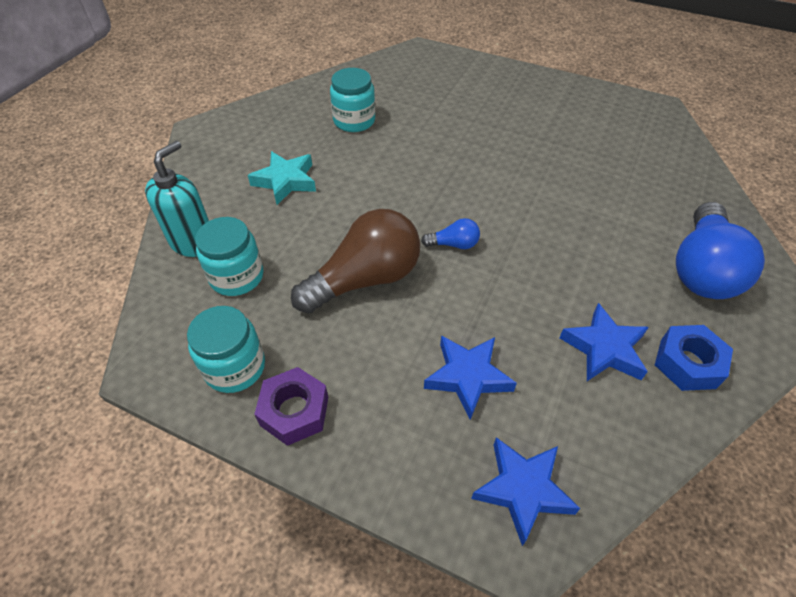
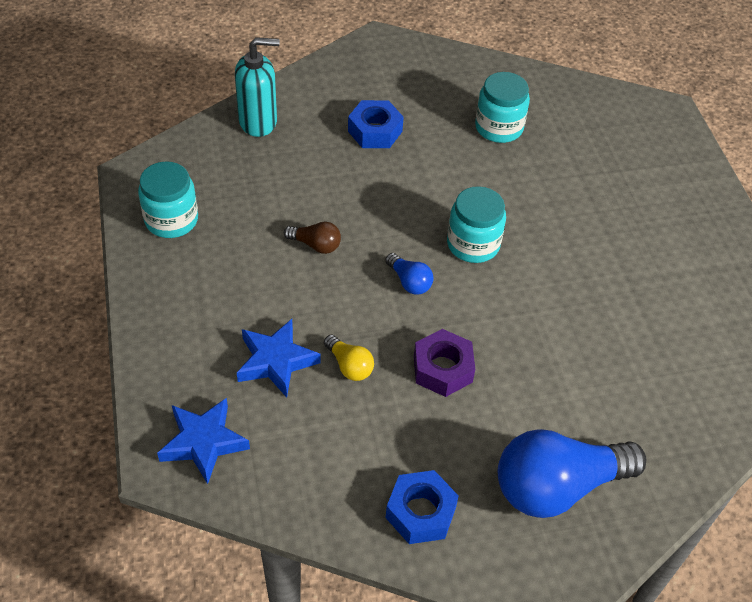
camera: 50 degrees right, 0 degrees up
turquoise jar [195,217,263,296] -> turquoise jar moved to [447,186,506,263]
turquoise star [248,151,316,205] -> blue nut [348,100,404,148]
purple nut [254,367,328,446] -> purple nut moved to [414,329,475,397]
brown light bulb [291,209,420,314] -> brown light bulb [284,222,341,254], size x0.44
blue star [559,303,649,381] -> none
none -> yellow light bulb [324,335,374,381]

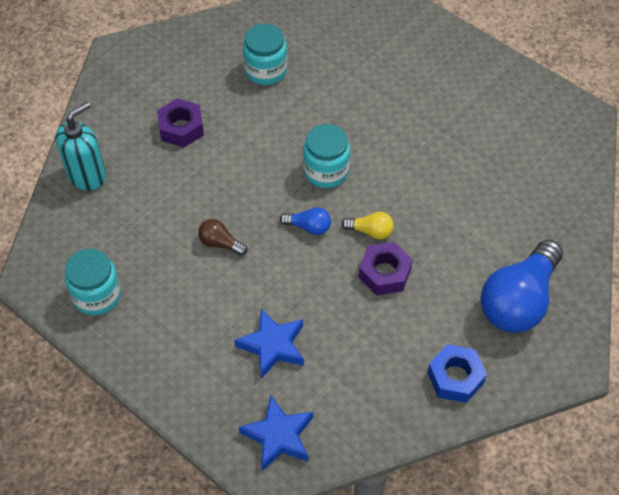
camera: 35 degrees left, 5 degrees up
brown light bulb [284,222,341,254] -> brown light bulb turned 135 degrees counterclockwise [198,219,247,256]
yellow light bulb [324,335,374,381] -> yellow light bulb moved to [341,212,394,239]
blue nut [348,100,404,148] -> purple nut [157,98,204,148]

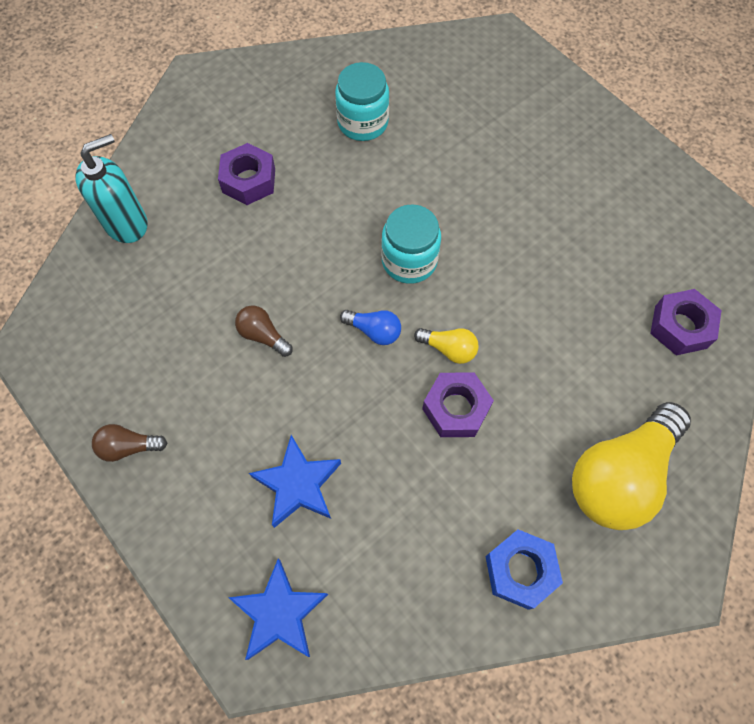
camera: 10 degrees right, 10 degrees up
turquoise jar [65,249,121,315] -> none
blue light bulb [481,240,563,333] -> yellow light bulb [572,402,691,530]
none -> brown light bulb [92,424,168,462]
none -> purple nut [650,289,722,355]

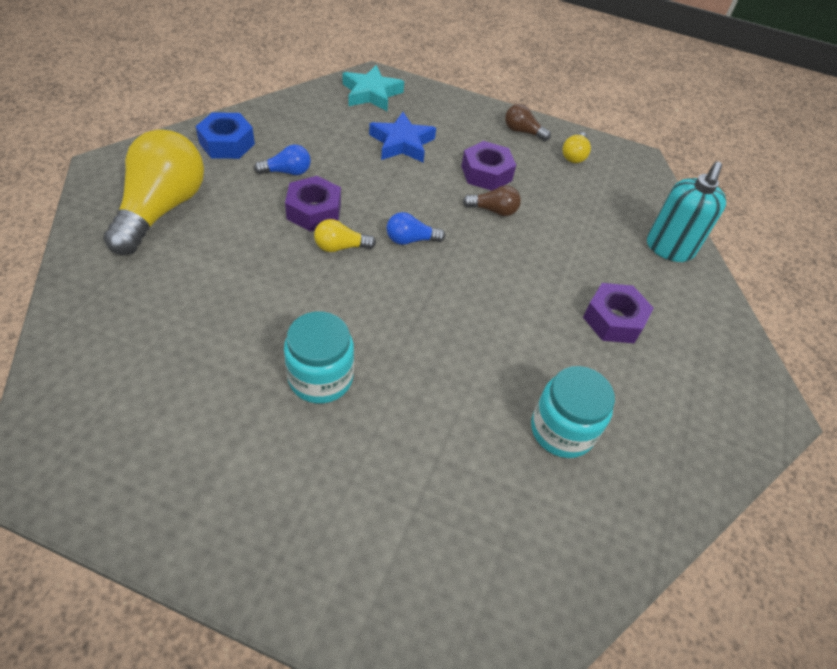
camera: 145 degrees right, 15 degrees down
brown light bulb [92,424,168,462] -> brown light bulb turned 120 degrees counterclockwise [505,104,551,141]
blue star [228,559,328,660] -> turquoise star [343,65,404,111]
turquoise jar [381,204,441,284] -> turquoise jar moved to [284,312,354,404]
purple nut [650,289,722,355] -> purple nut moved to [461,141,516,191]
none -> blue light bulb [254,144,311,175]
none -> yellow light bulb [563,132,591,163]

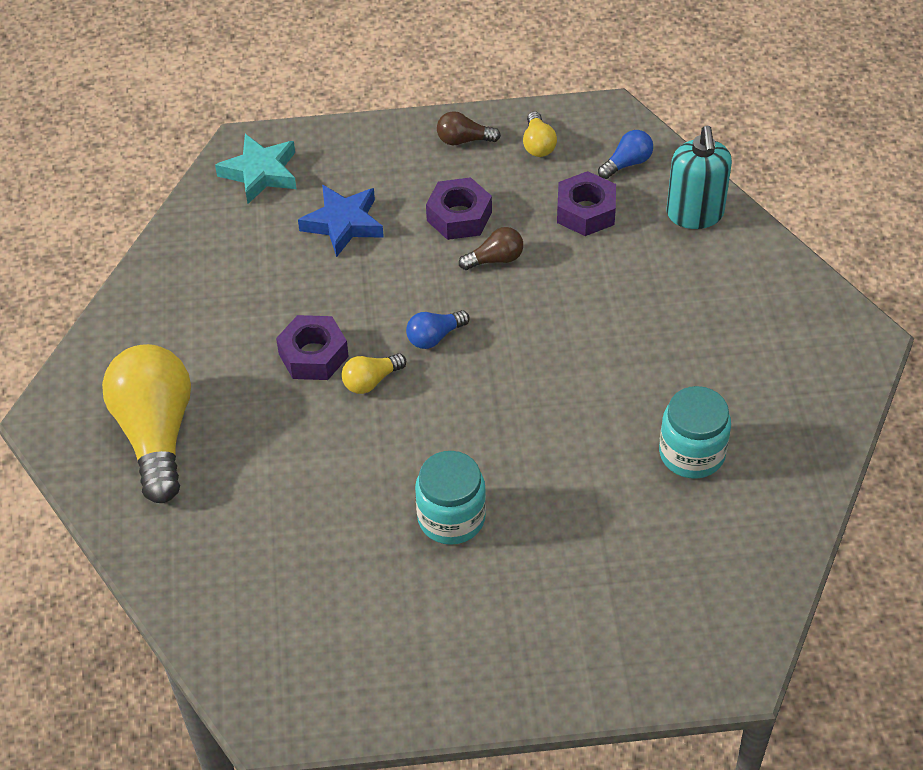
camera: 20 degrees left, 0 degrees up
blue nut [195,112,255,159] -> none
blue light bulb [254,144,311,175] -> blue light bulb moved to [598,130,653,179]
purple nut [583,283,654,343] -> purple nut moved to [557,171,616,236]

